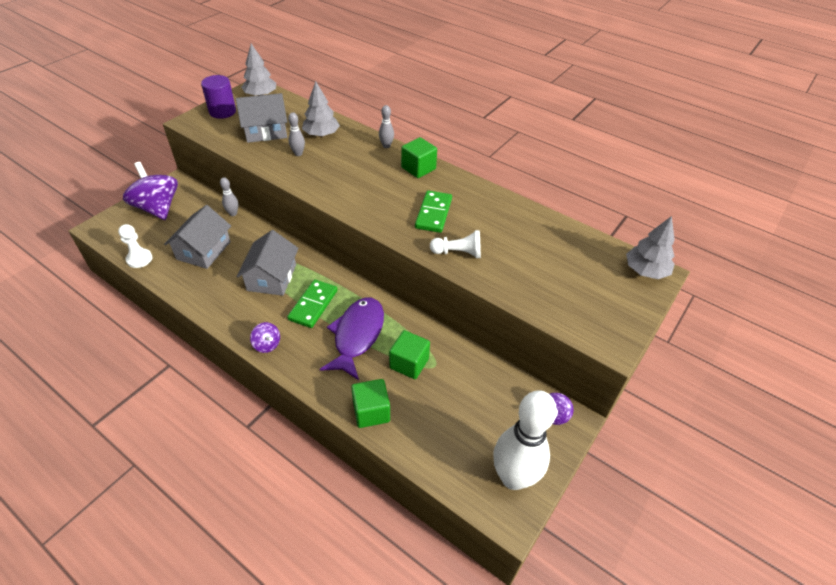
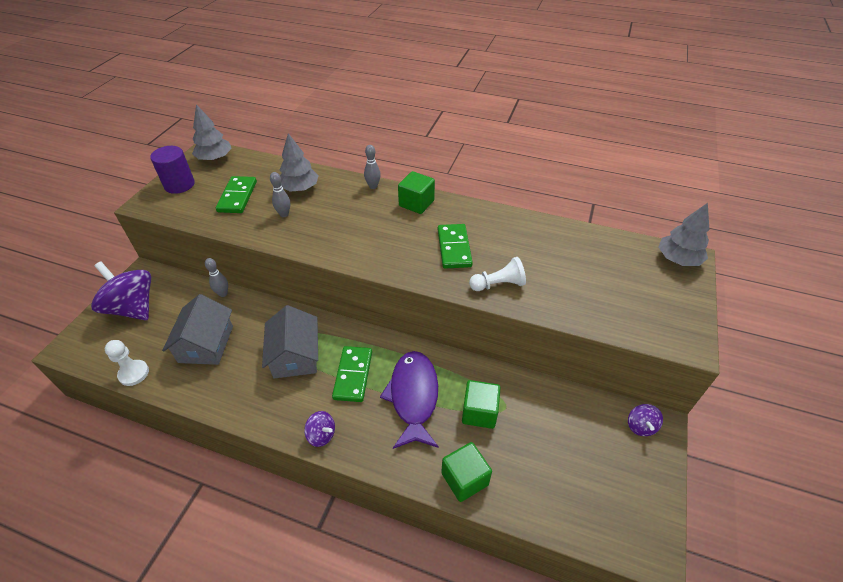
camera: 15 degrees left, 0 degrees up
grey house [236,93,287,143] -> green domino [216,176,257,213]
white bowling pin [493,390,557,490] -> none

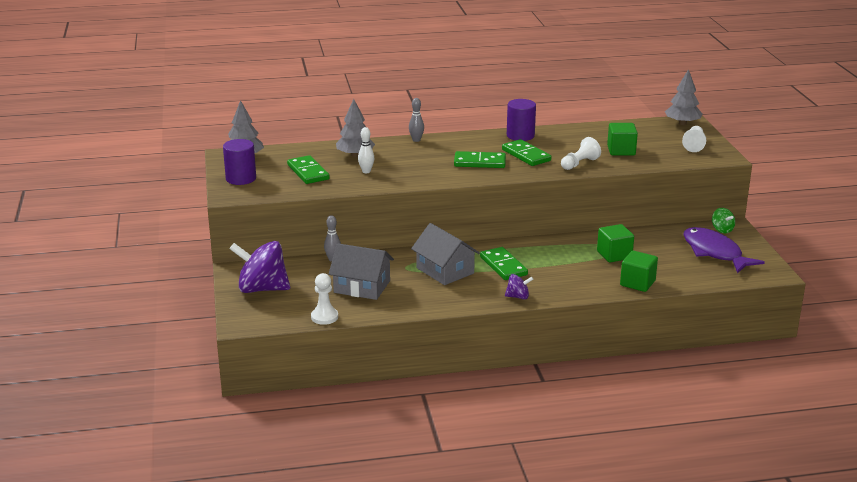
camera: 30 degrees left, 20 degrees down
grey house [162,294,233,365] -> grey house turned 45 degrees counterclockwise [329,243,394,300]
grey bowling pin [270,172,290,217] -> white bowling pin [358,127,374,173]
purple fish [380,351,439,449] -> purple fish moved to [683,227,765,273]
green cube [398,171,435,214] -> green cube moved to [607,123,638,155]
purple spinning top [628,404,663,436] -> green spinning top [712,208,735,233]
none -> green domino [454,151,506,168]
none -> purple cylinder [507,99,536,141]
none -> white pawn [682,126,706,152]

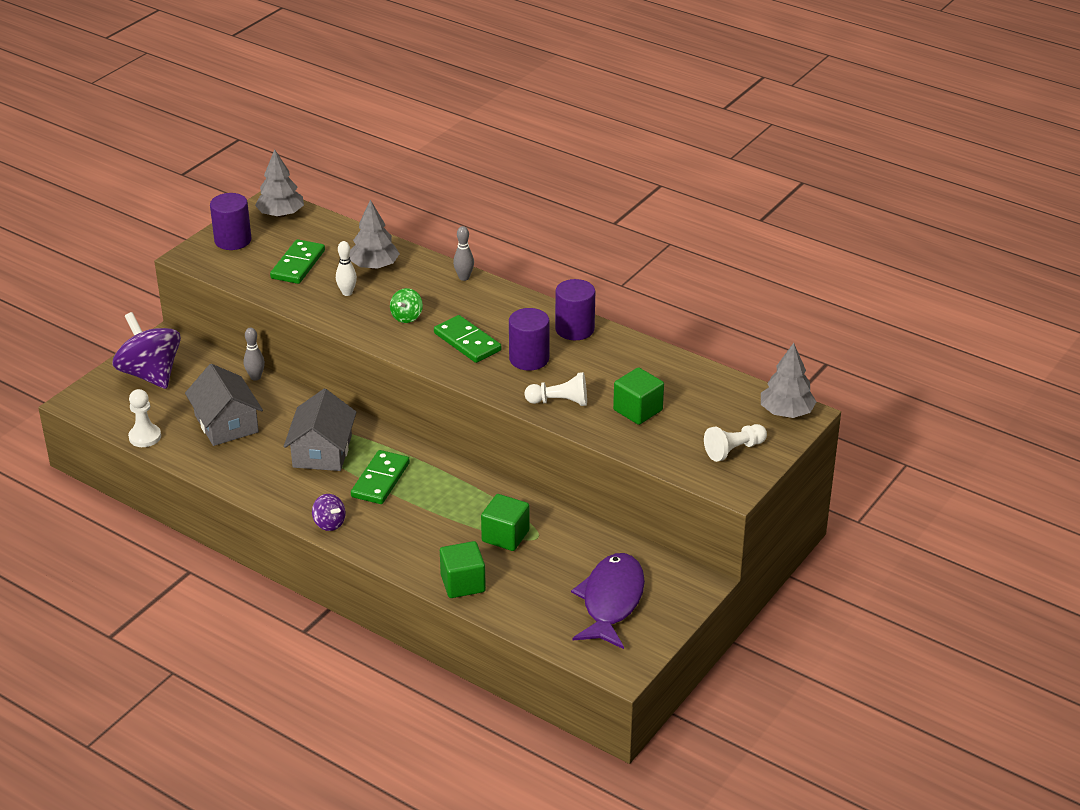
camera: 45 degrees right, 10 degrees up
green domino [502,139,551,166] -> purple cylinder [509,308,550,371]
green spinning top [712,208,735,233] -> green spinning top moved to [390,288,423,323]

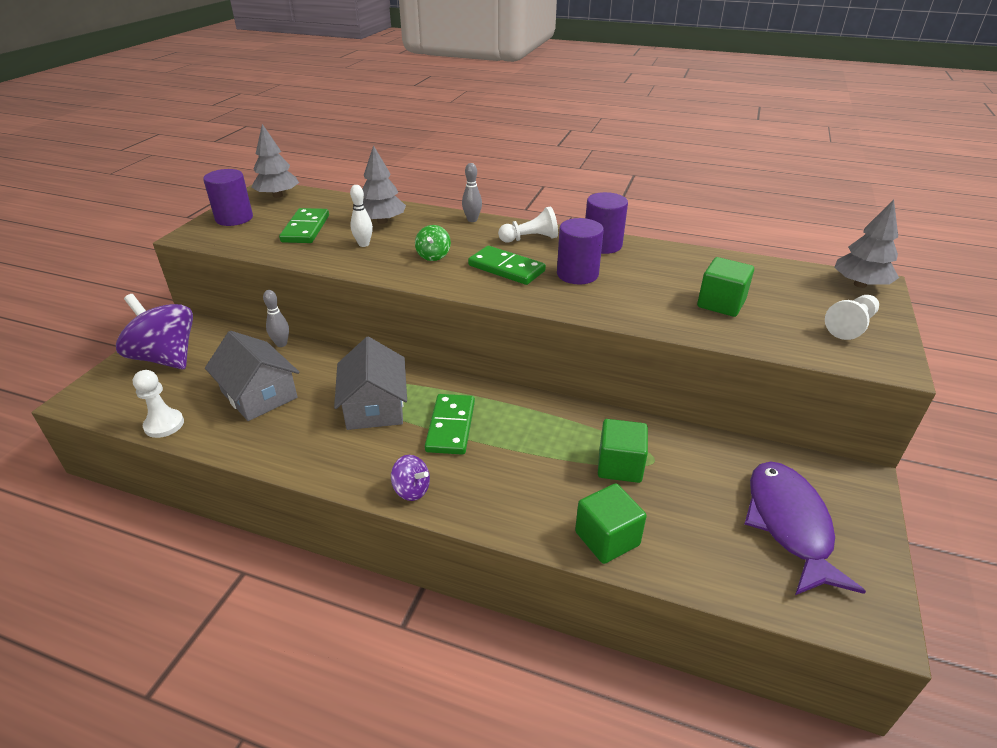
camera: 15 degrees left, 0 degrees up
white pawn [525,372,587,406] -> white pawn moved to [498,206,558,242]

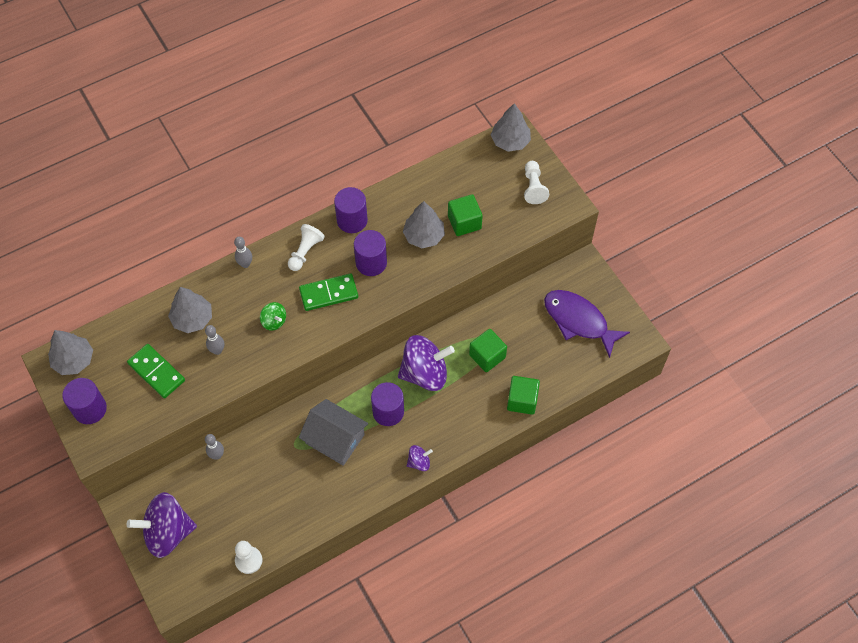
camera: 50 degrees left, 25 degrees up
grey house [205,331,299,421] -> none
white bowling pin [350,185,373,247] -> grey bowling pin [205,325,224,355]
green domino [425,394,475,455] -> purple cylinder [371,382,404,426]
none -> purple spinning top [398,335,455,391]
none -> grey tree [403,201,445,248]

